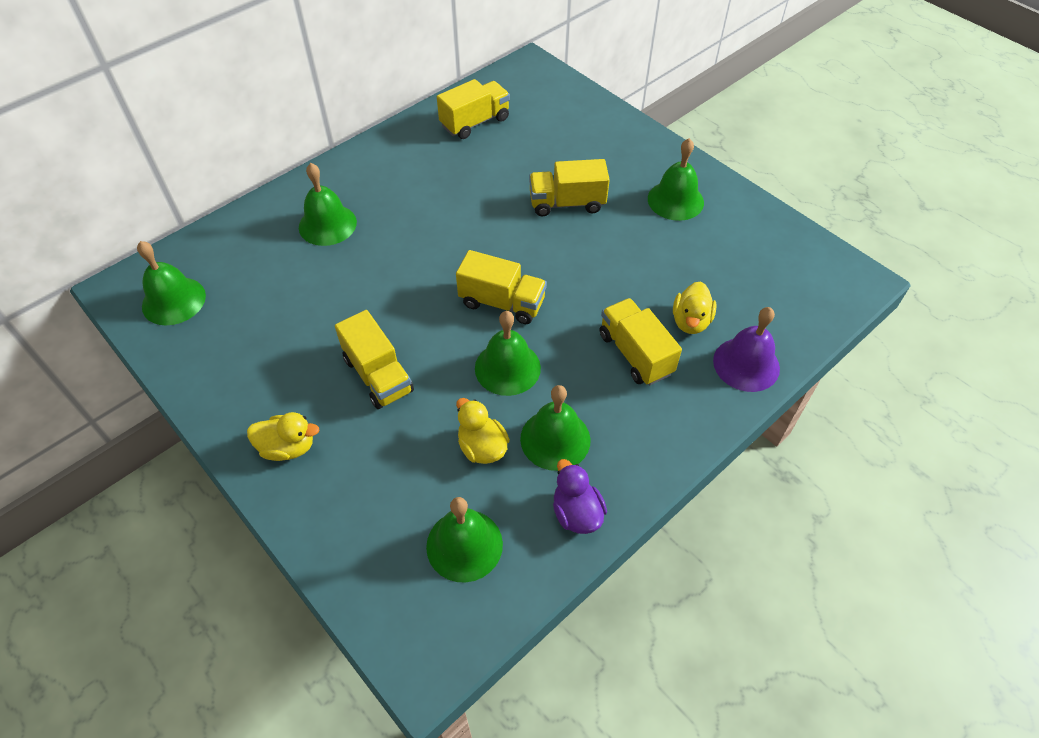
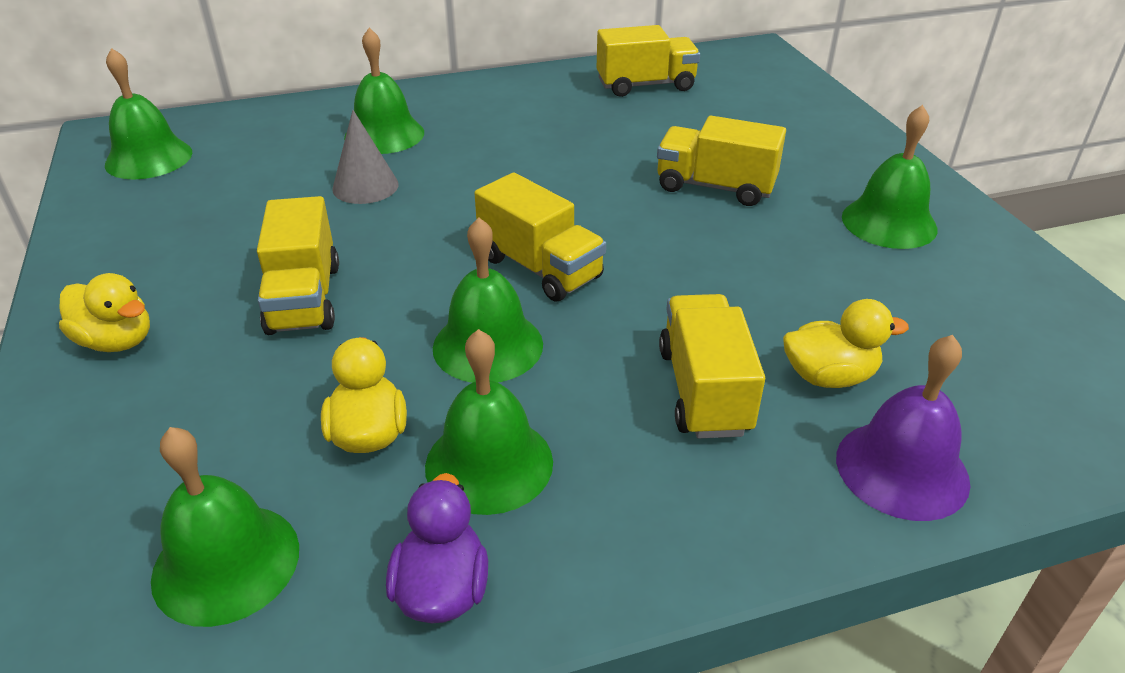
camera: 25 degrees right, 15 degrees down
yellow duck [673,281,717,334] -> yellow duck turned 135 degrees counterclockwise [783,299,909,388]
none -> grey cone [332,110,399,204]

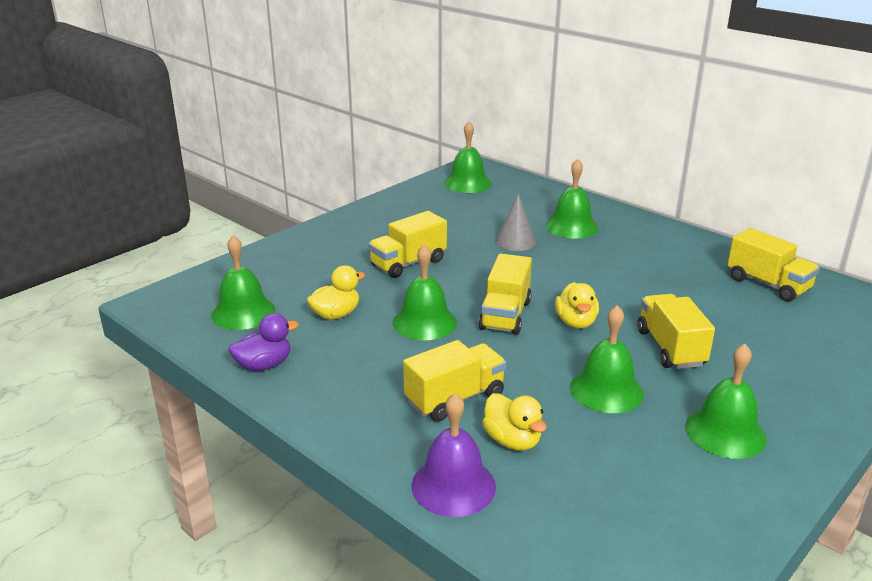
camera: 60 degrees right, 10 degrees down
yellow duck [59,273,150,352] -> yellow duck moved to [555,282,599,329]
green bell [425,329,553,515] -> green bell moved to [570,305,644,413]

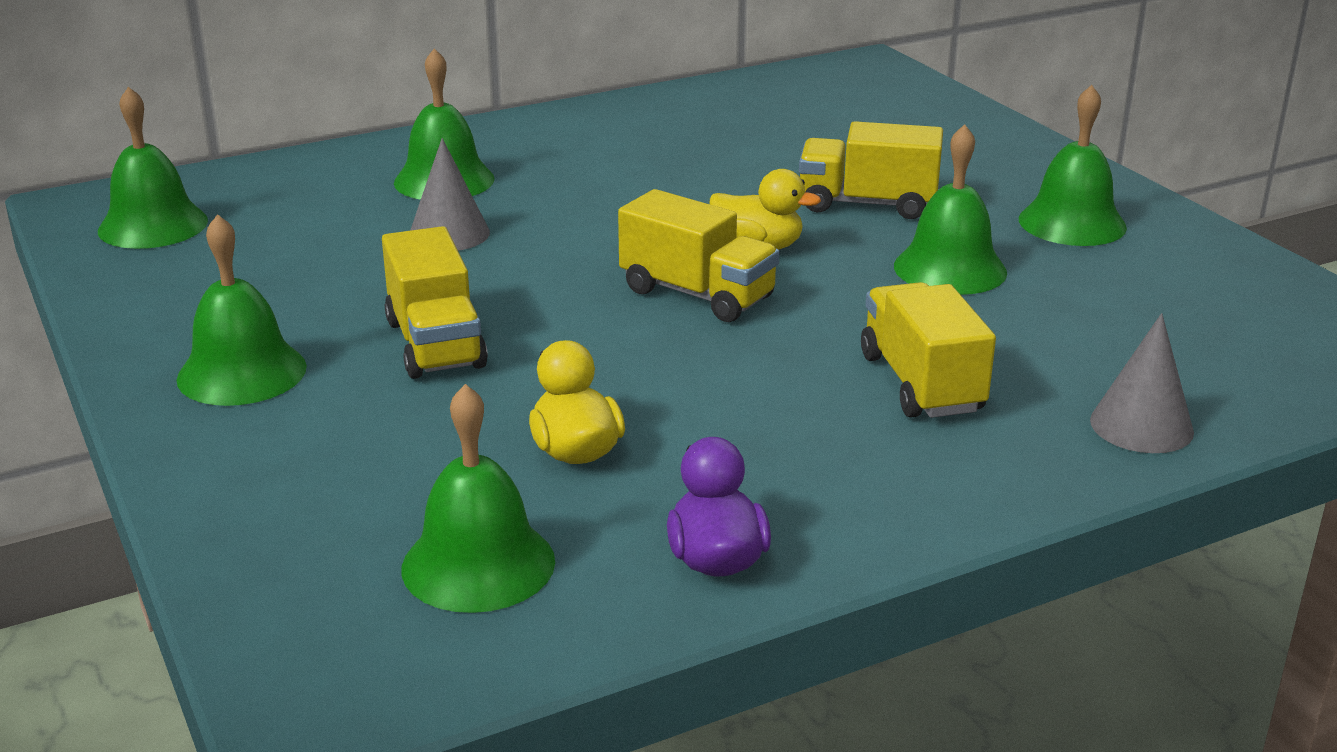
camera: 70 degrees left, 0 degrees up
green bell [393,244,457,340] -> green bell moved to [177,214,307,406]
purple bell [411,393,496,517] -> grey cone [1090,313,1194,453]
yellow duck [482,393,547,451] -> none
yellow truck [727,228,820,302] -> none

